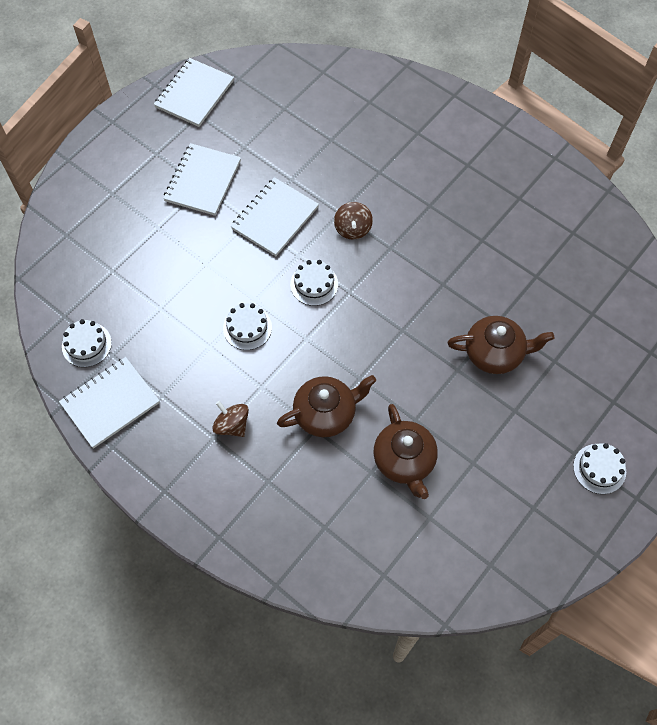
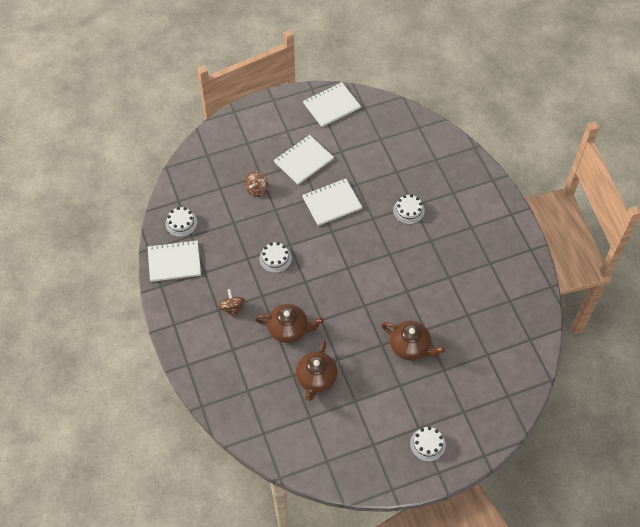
camera: 30 degrees right, 5 degrees down
white cake [290,260,338,306] -> white cake moved to [393,194,425,224]
brown spinning top [334,202,373,240] -> brown spinning top moved to [245,171,268,197]

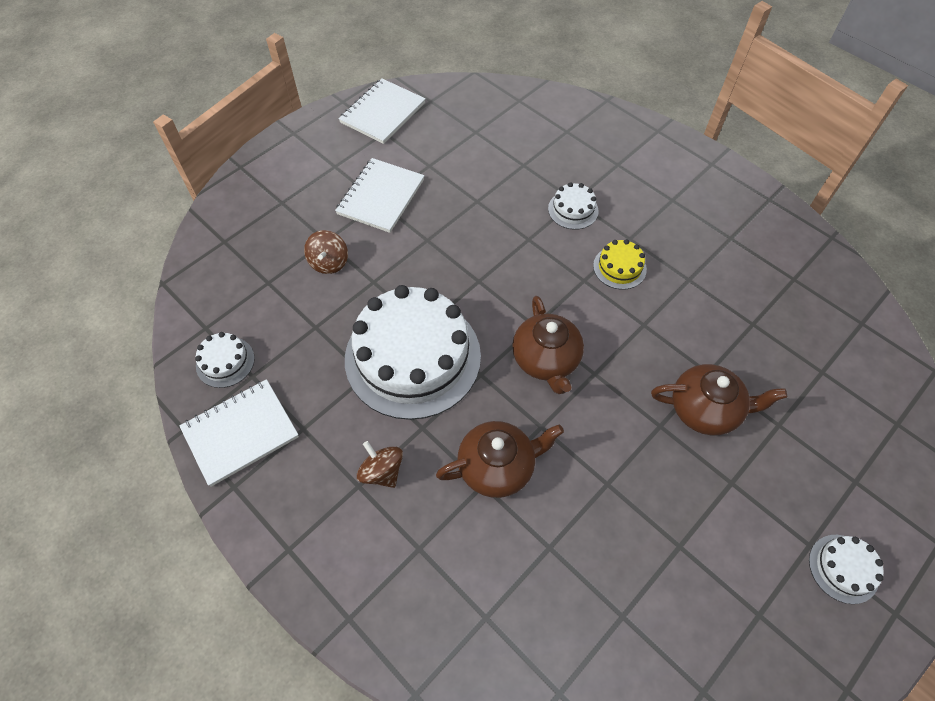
camera: 25 degrees left, 0 degrees up
white cake [259,242,292,273] -> white cake [345,285,481,420], size x2.37
brown teapot [296,341,338,401] -> brown teapot moved to [512,296,584,394]
white notebook [302,179,362,226] -> none
none -> yellow cake [593,239,647,290]

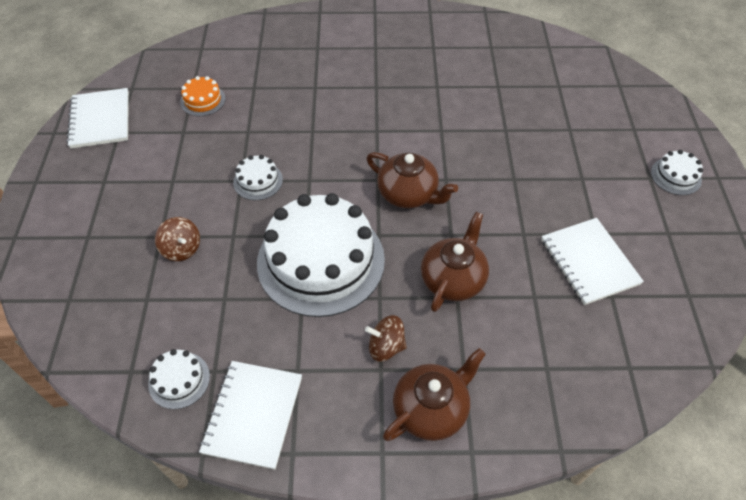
camera: 45 degrees left, 5 degrees down
white notebook [335,158,425,233] -> white notebook moved to [541,218,644,305]
white cake [548,182,599,230] -> white cake moved to [233,155,283,200]
yellow cake [593,239,647,290] -> none
brown teapot [651,364,787,435] -> brown teapot moved to [383,348,486,441]
none -> orange cake [180,76,226,116]

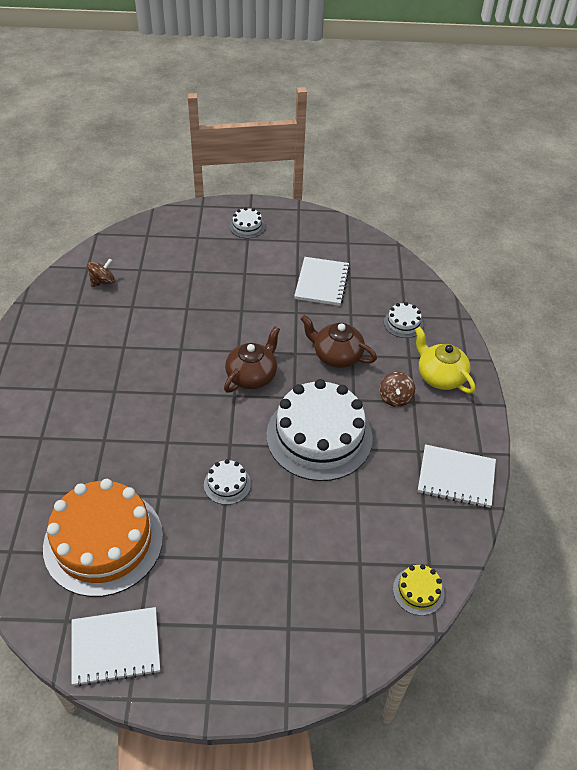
camera: 90 degrees left, 5 degrees down
white cake [148,349,210,409] -> white cake moved to [384,302,423,338]
brown spinning top [155,217,200,261] -> brown spinning top moved to [87,258,115,287]
orange cake [180,76,226,116] -> orange cake [43,479,163,597], size x2.37
brown teapot [383,348,486,441] -> yellow teapot [415,327,476,394]
white notebook [541,218,644,305] -> white notebook turned 60 degrees counterclockwise [294,257,350,306]
none -> yellow cake [393,564,445,616]

